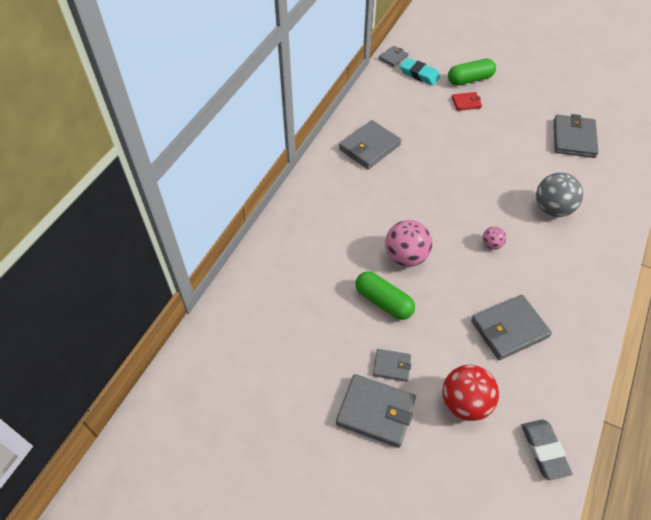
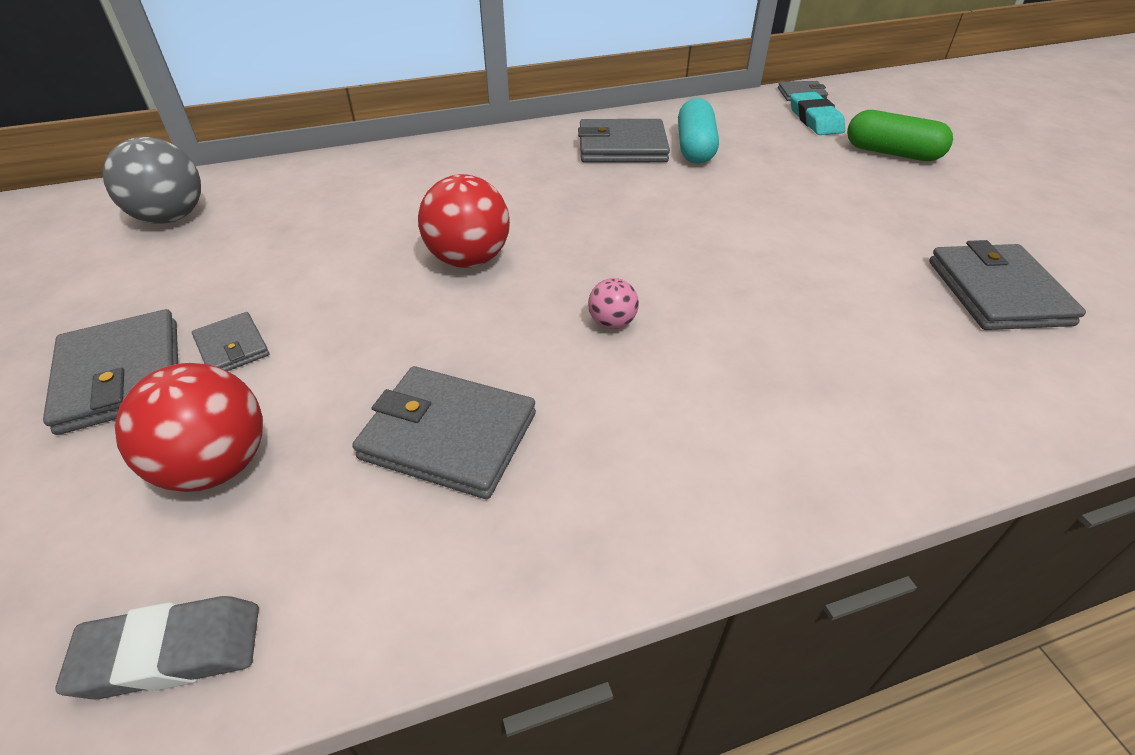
camera: 45 degrees right, 10 degrees down
green capsule [355,272,415,320] -> none
pink ball [385,220,432,267] -> red ball [418,174,510,268]
red wallet [452,92,482,111] -> none
grey eraser [521,420,572,480] -> grey eraser turned 45 degrees clockwise [55,596,259,700]
grey ball [536,173,583,217] -> grey ball moved to [103,137,201,224]
grey wallet [554,114,599,158] -> grey wallet turned 60 degrees counterclockwise [929,240,1086,330]
none -> turquoise capsule [678,98,719,164]

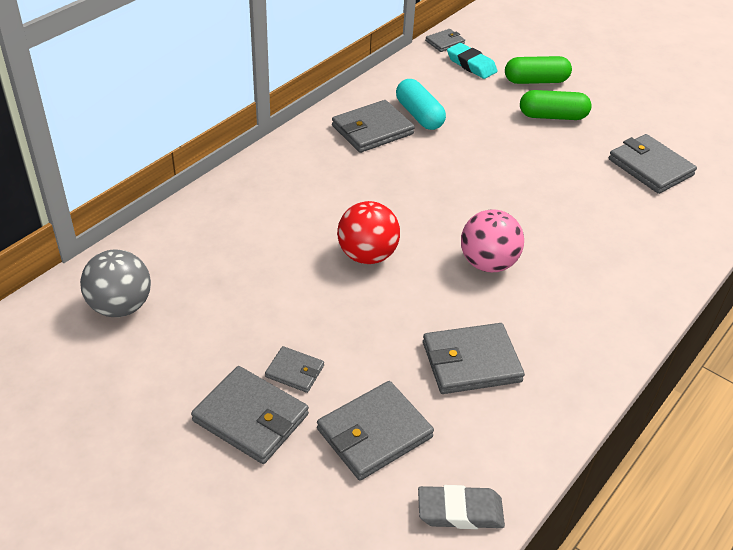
camera: 35 degrees left, 0 degrees up
grey eraser [55,596,259,700] -> grey eraser turned 45 degrees clockwise [418,485,505,529]
red ball [115,363,263,492] -> grey wallet [317,381,434,481]
pink ball [588,278,639,329] -> pink ball [461,209,524,272], size x1.97
none -> green capsule [520,90,591,120]

